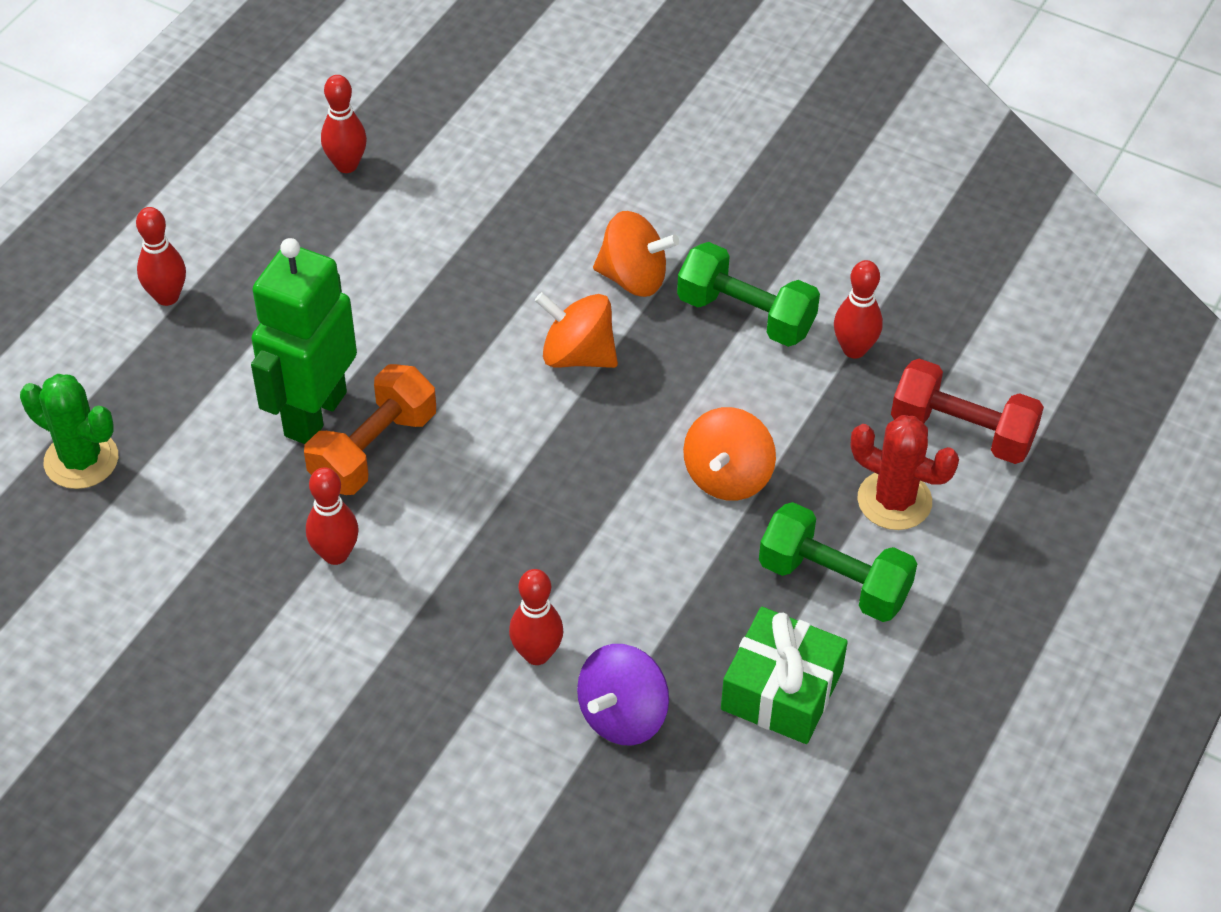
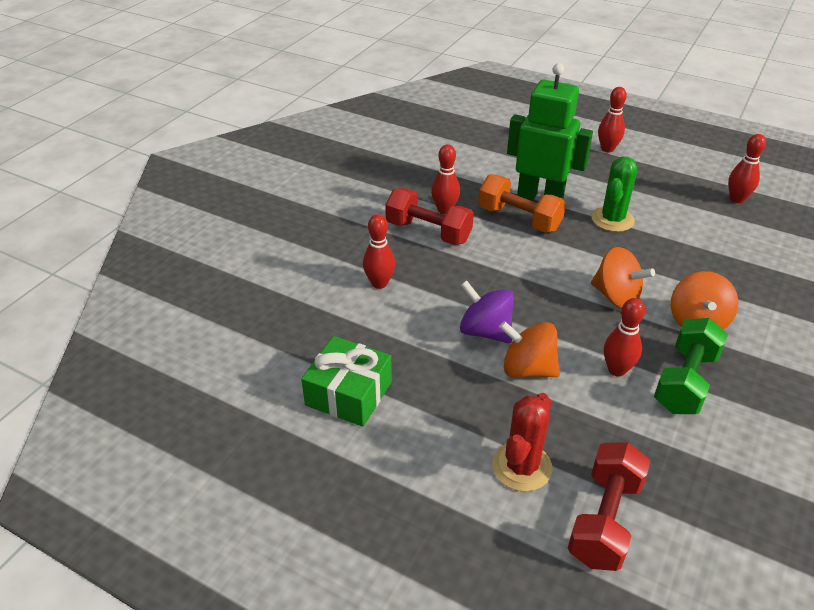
camera: 90 degrees right, 10 degrees down
green cactus [20,374,118,489] -> green cactus moved to [591,156,637,232]
orange spinning top [535,292,618,368] -> orange spinning top turned 105 degrees clockwise [591,247,655,308]
purple spinning top [577,644,669,746] -> purple spinning top moved to [460,280,514,343]
green dumbbell [759,502,917,622] -> none
red bowling pin [834,260,883,358] -> red bowling pin moved to [604,298,645,377]
none -> red dumbbell [385,188,474,245]

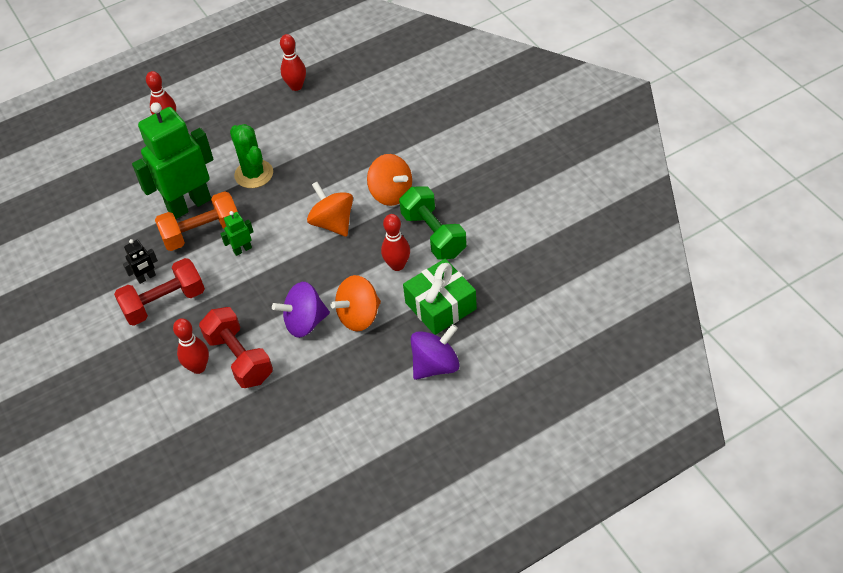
camera: 55 degrees left, 10 degrees up
green gift [301,336,392,427] -> green gift moved to [403,259,477,335]
red bowling pin [431,144,460,214] -> black robot [123,239,158,284]
red cactus [492,393,552,492] -> purple spinning top [411,324,460,380]
red dumbbell [568,442,650,571] -> red dumbbell moved to [199,307,273,388]
orange spinning top [591,247,655,308] -> orange spinning top turned 105 degrees counterclockwise [307,182,353,237]
none -> green robot [221,211,253,256]

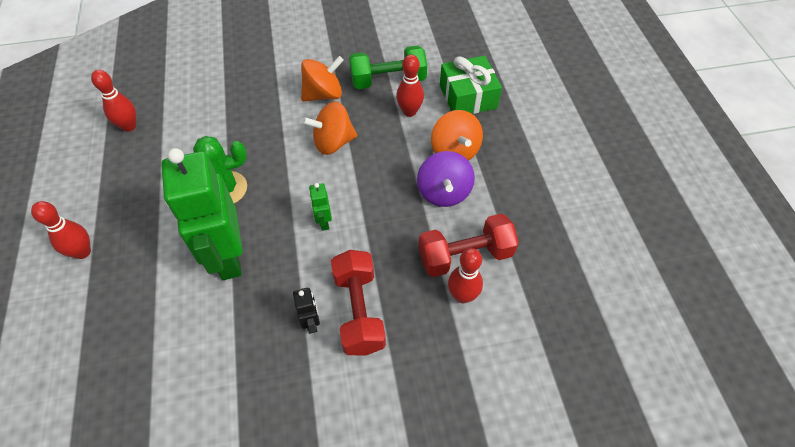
camera: 75 degrees left, 5 degrees up
orange dumbbell [155,191,238,251] -> none
purple spinning top [411,324,460,380] -> none

